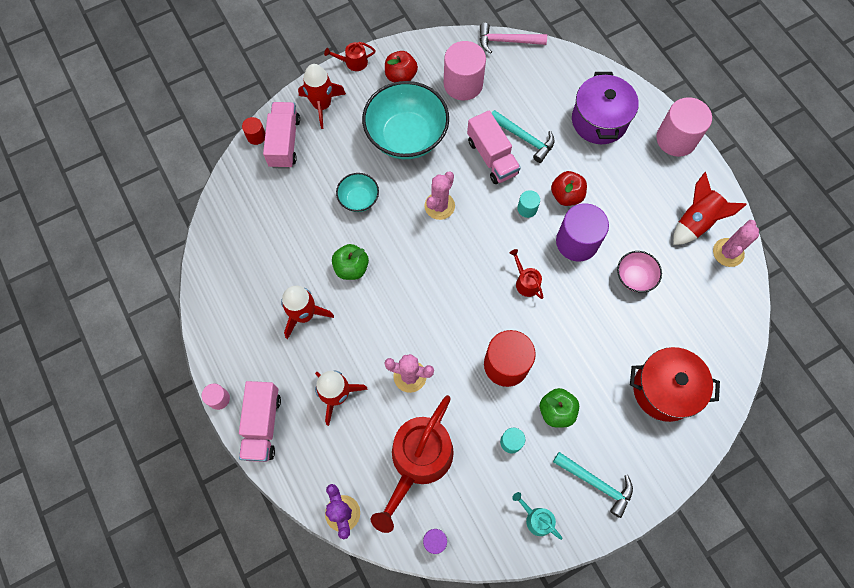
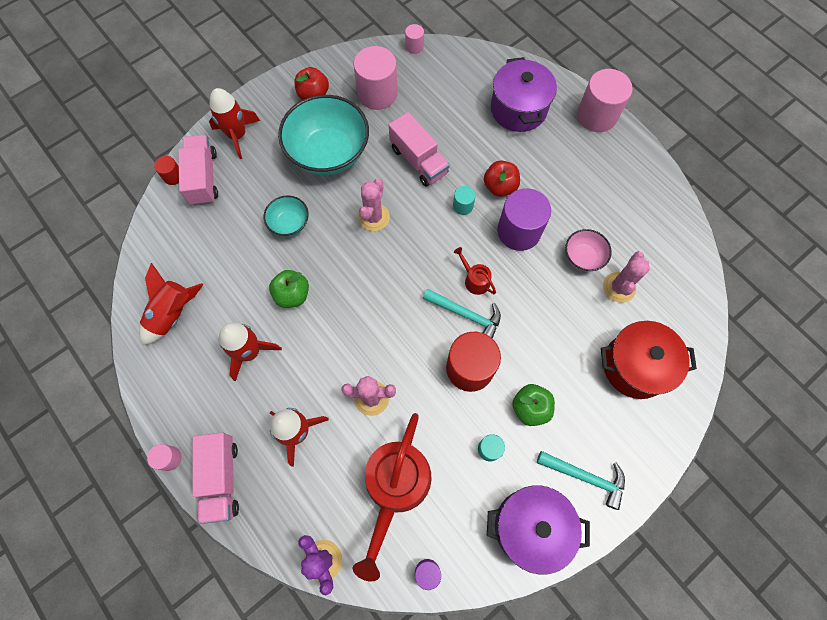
camera: 10 degrees left, 0 degrees up
red watering can [324,42,376,71] -> none
pink hammer [480,23,547,54] -> pink cylinder [405,24,424,54]
turquoise hammer [492,110,555,163] -> turquoise hammer moved to [423,288,501,339]
turquoise watering can [512,492,563,540] -> purple pot [487,485,590,574]
red rocket [673,172,747,245] -> red rocket moved to [139,263,204,345]
pink cactus [713,220,759,267] -> pink cactus moved to [603,251,650,303]

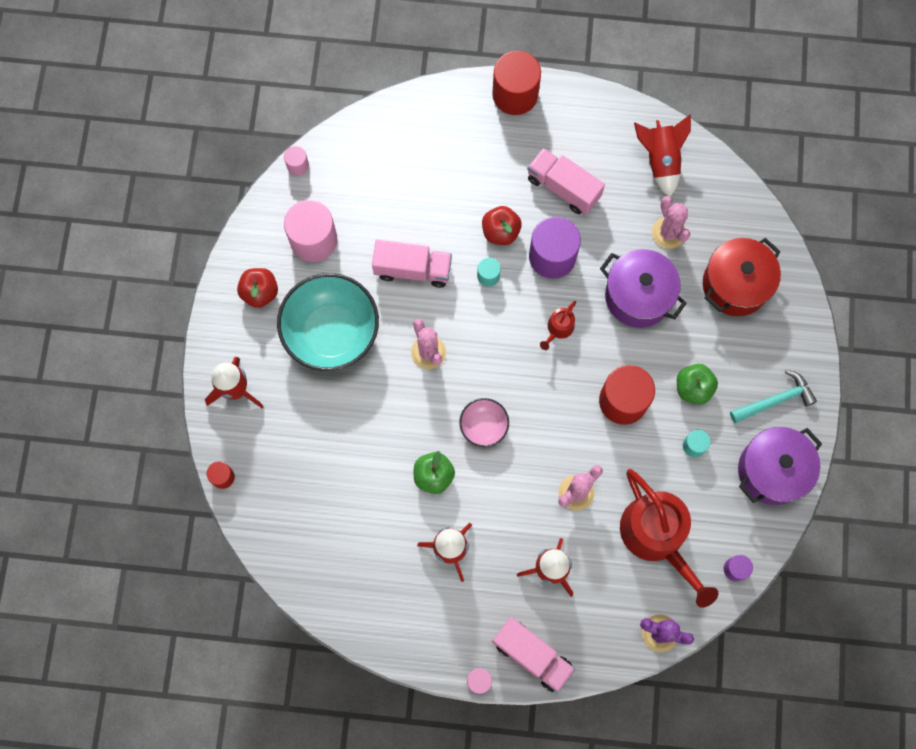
camera: 45 degrees left, 5 degrees up
red rocket [139,263,204,345] -> red rocket moved to [634,114,691,197]
pink truck [178,135,218,206] -> pink truck moved to [527,148,605,215]
turquoise bowl [264,195,309,237] -> none
turquoise hammer [423,288,501,339] -> none
red watering can [454,247,496,295] -> red watering can turned 60 degrees counterclockwise [540,301,576,350]
purple pot [491,57,557,132] -> purple pot moved to [600,249,687,328]
pink bowl [565,229,612,272] -> pink bowl moved to [459,398,509,447]
pink cylinder [577,69,633,132] -> red cylinder [492,51,541,115]

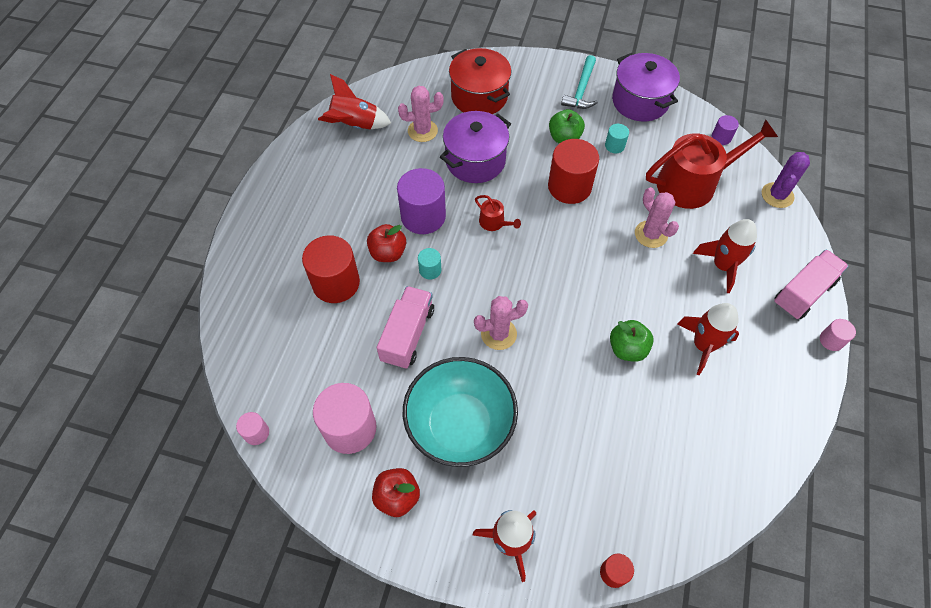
camera: 80 degrees left, 15 degrees down
pink bowl [459,398,509,447] -> none
red cylinder [492,51,541,115] -> red cylinder moved to [302,235,360,303]
pink truck [527,148,605,215] -> none
turquoise hammer [730,370,817,423] -> turquoise hammer turned 150 degrees counterclockwise [561,55,598,109]

